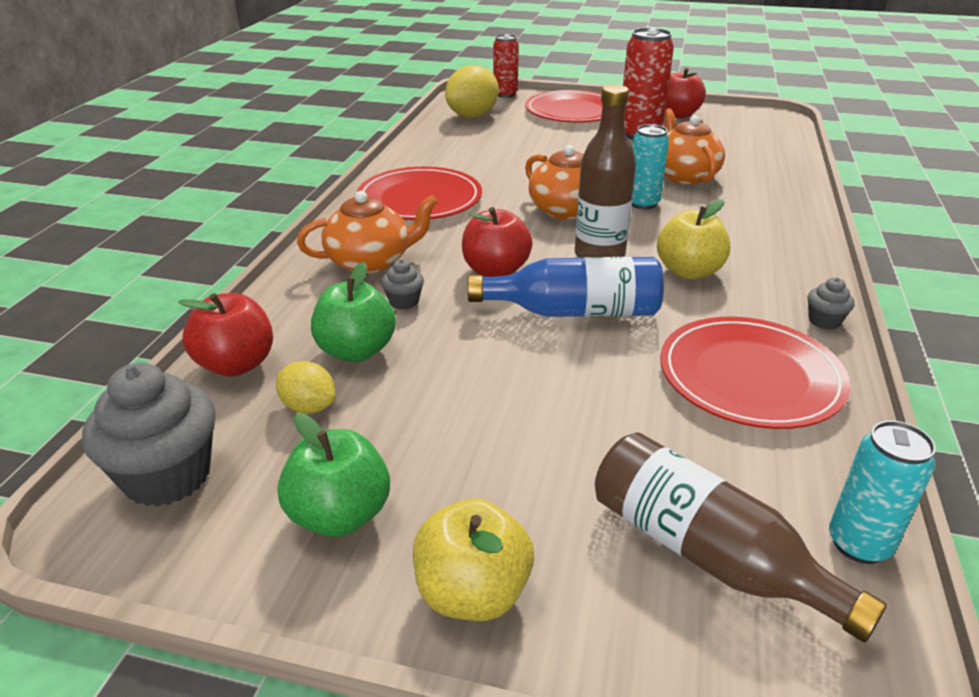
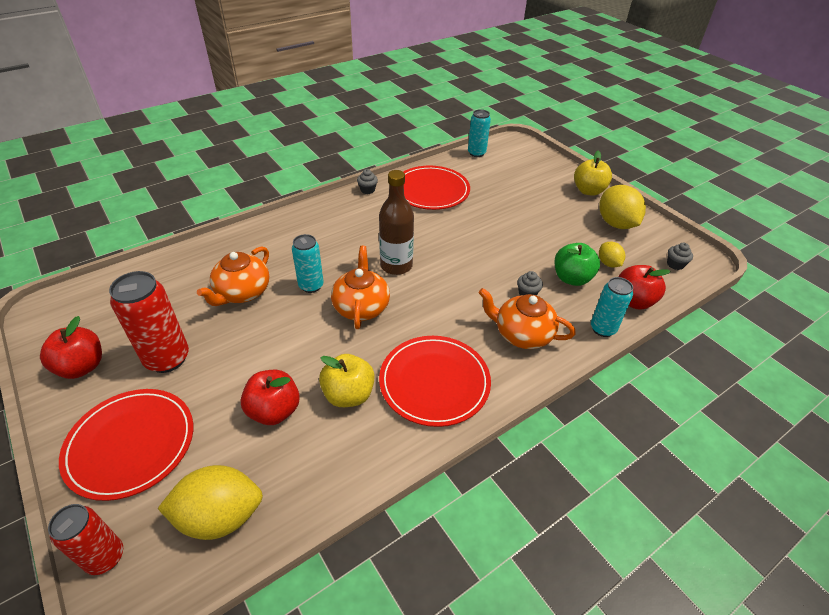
camera: 140 degrees left, 10 degrees up
grey cupcake [82,363,216,507] -> grey cupcake [667,243,693,270], size x0.47
green apple [277,413,390,537] -> yellow lemon [599,185,646,229]
red apple [462,207,533,277] -> red apple moved to [240,370,300,425]
blue bottle [468,257,664,317] -> none
brown bottle [595,432,887,643] -> none
yellow apple [657,200,730,279] -> yellow apple moved to [319,354,375,407]
none -> turquoise can [591,277,633,337]

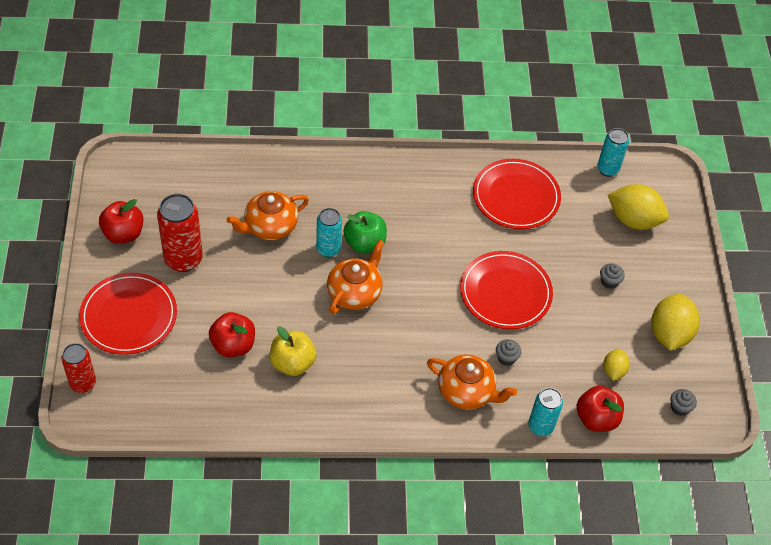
camera: 30 degrees right, 10 degrees up
yellow lemon [157,465,263,540] -> yellow lemon moved to [608,184,669,230]
grey cupcake [357,169,378,194] -> grey cupcake moved to [600,263,625,289]
brown bottle [379,170,414,275] -> none
red plate [379,336,491,427] -> red plate moved to [460,251,553,329]
orange teapot [478,288,576,349] -> orange teapot turned 150 degrees clockwise [427,354,517,410]
green apple [555,243,600,286] -> green apple moved to [343,211,387,253]
yellow apple [574,150,612,196] -> none

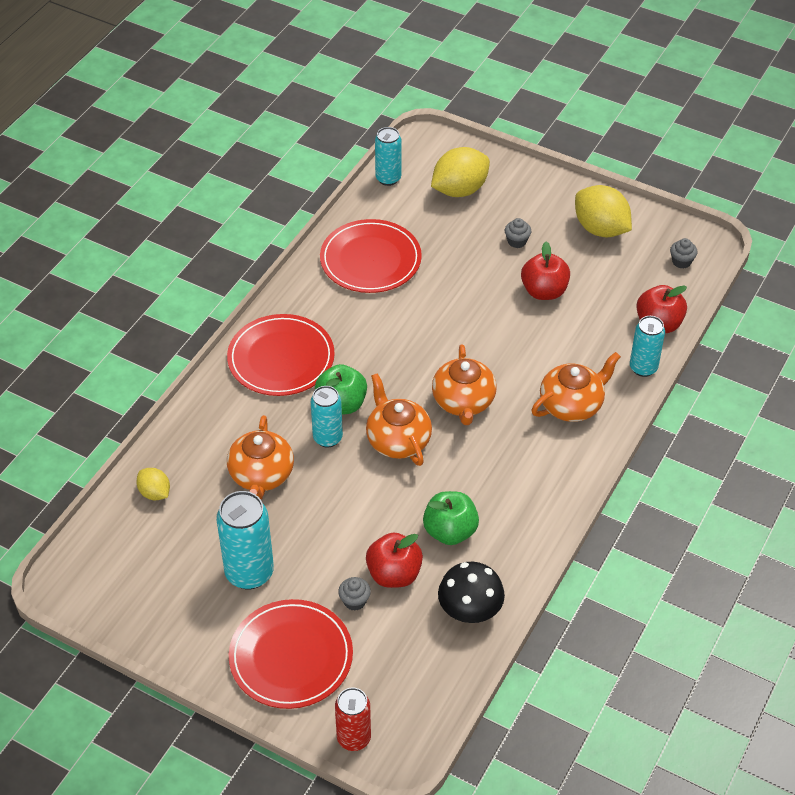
camera: 55 degrees left, 5 degrees down
red apple [99,199,143,244] -> red apple moved to [521,242,570,300]
red can [157,194,203,272] -> turquoise can [216,491,274,589]
yellow apple [270,326,316,376] -> green apple [423,491,479,545]
red plate [460,251,553,329] -> red plate moved to [227,314,335,396]
grey cupcake [496,339,521,366] -> grey cupcake moved to [338,577,371,611]
yellow lemon [603,349,630,381] -> yellow lemon moved to [136,468,170,500]
none -> orange teapot [432,344,497,425]
none -> black mushroom [438,562,505,623]

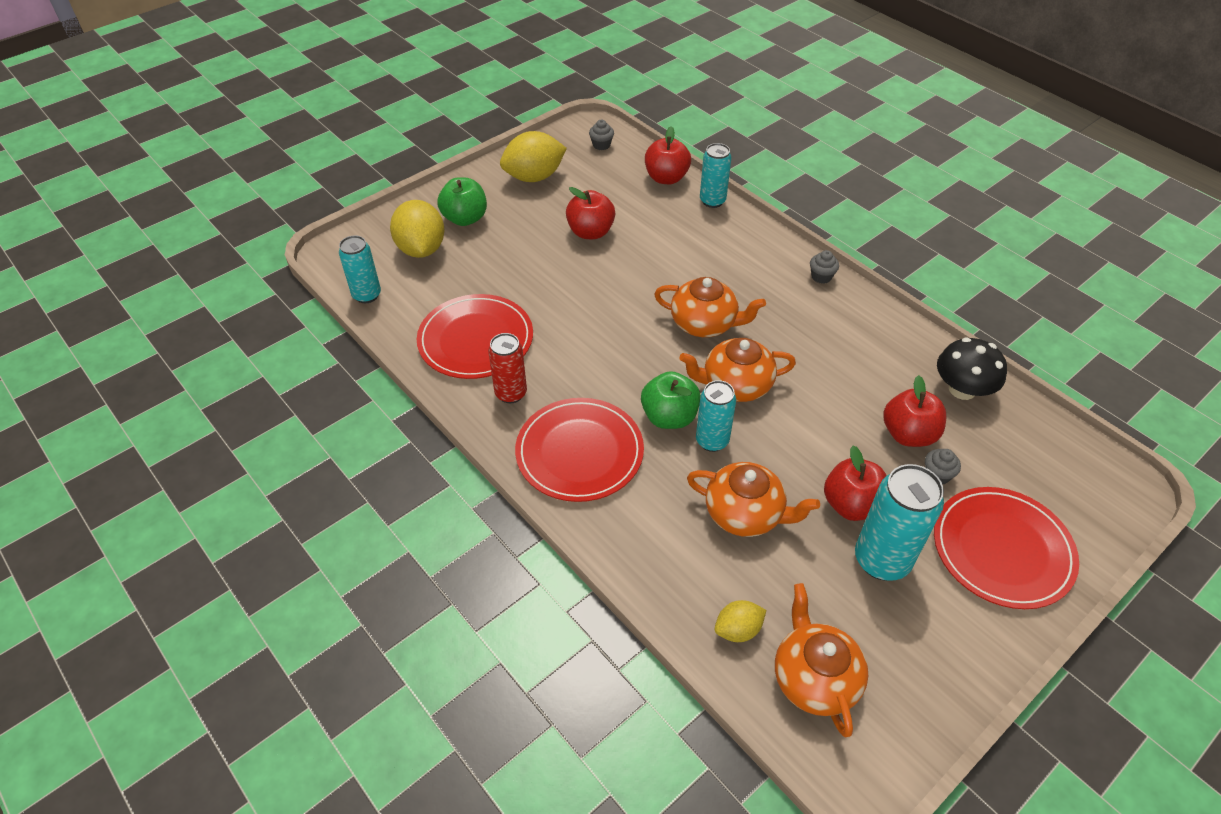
camera: 70 degrees left, 0 degrees up
red can [335,688,371,751] -> red can moved to [488,333,527,403]
green apple [423,491,479,545] -> green apple moved to [437,177,487,226]
grey cupcake [505,218,531,248] -> grey cupcake moved to [810,250,839,284]
orange teapot [532,352,621,422] -> orange teapot moved to [775,583,868,737]
none -> red apple [824,445,887,521]

